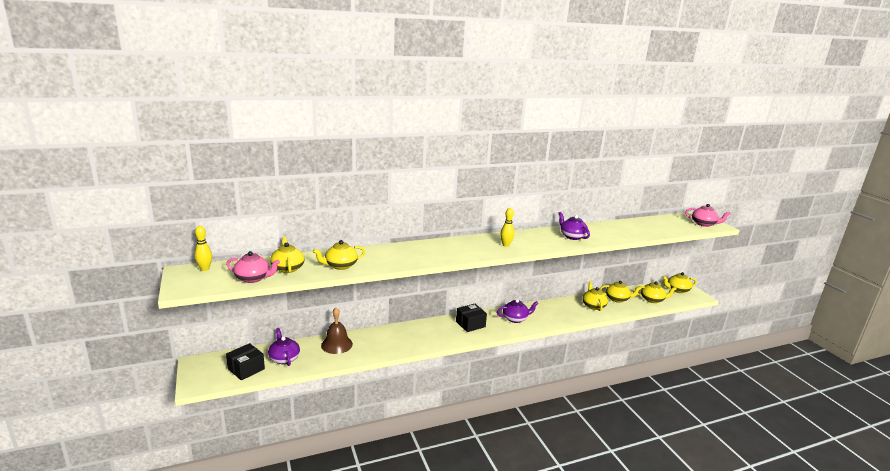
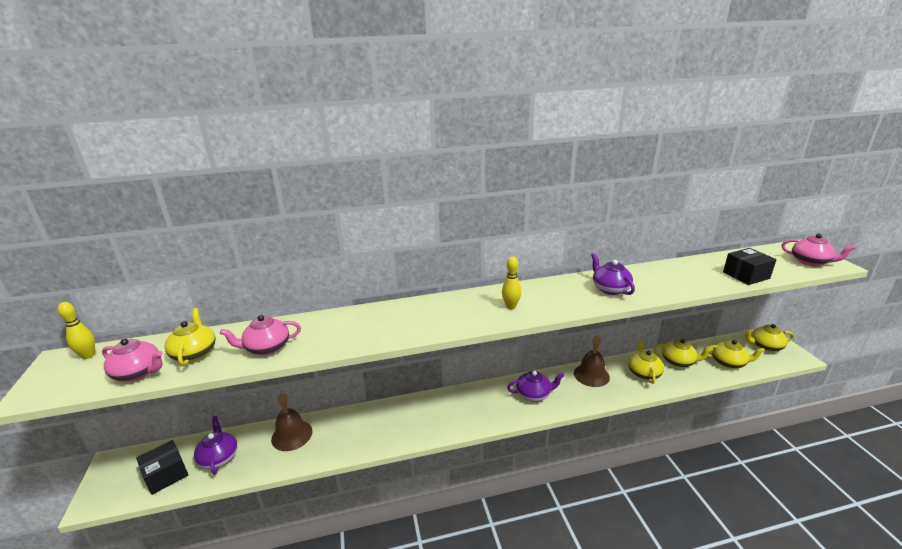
camera: 10 degrees right, 5 degrees up
yellow teapot [313,240,365,270] -> pink teapot [220,315,301,355]
black box [456,304,487,332] -> black box moved to [723,248,777,285]
none -> brown bell [574,335,610,387]

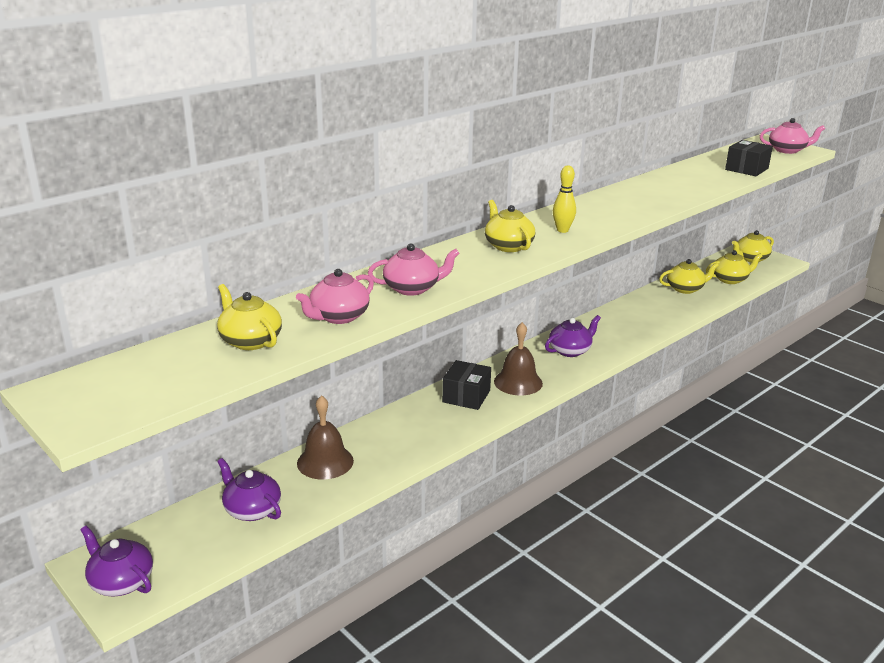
camera: 30 degrees left, 0 degrees up
yellow bowling pin [58,302,95,359] -> none
pink teapot [102,339,163,381] -> pink teapot moved to [368,243,460,296]
black box [136,440,188,495] -> black box moved to [442,360,491,410]
brown bell [574,335,610,387] -> brown bell moved to [494,322,543,396]
purple teapot [591,253,635,295] -> purple teapot moved to [80,526,153,596]
yellow teapot [628,339,664,384] -> yellow teapot moved to [485,200,535,252]

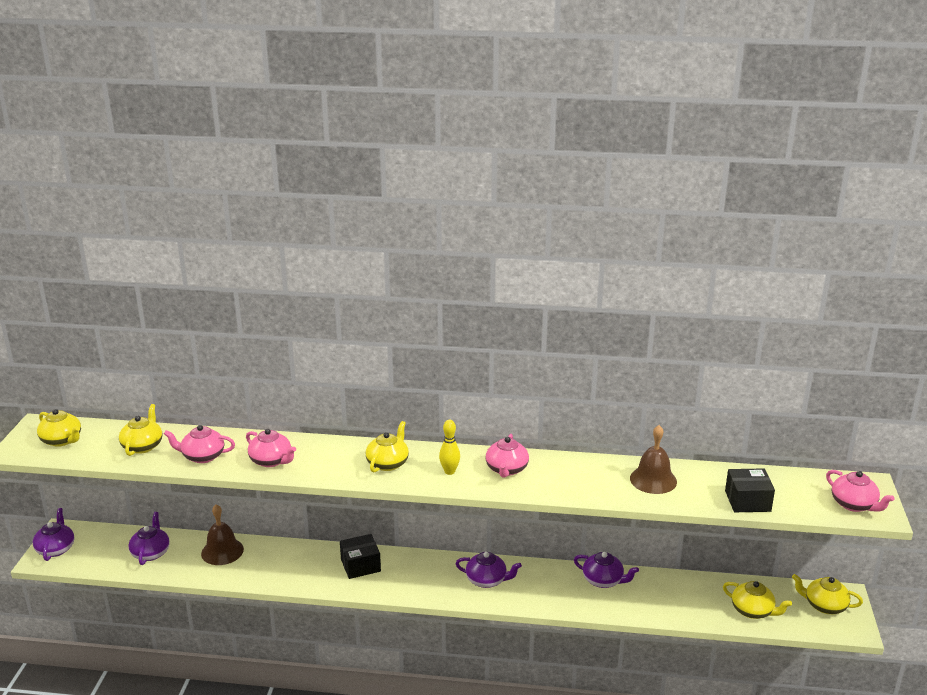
camera: 50 degrees right, 0 degrees up
brown bell [494,322,543,396] -> brown bell moved to [630,425,677,494]
yellow teapot [659,259,719,294] -> yellow teapot moved to [37,409,81,447]
none -> pink teapot [486,434,529,478]
none -> purple teapot [574,552,639,588]

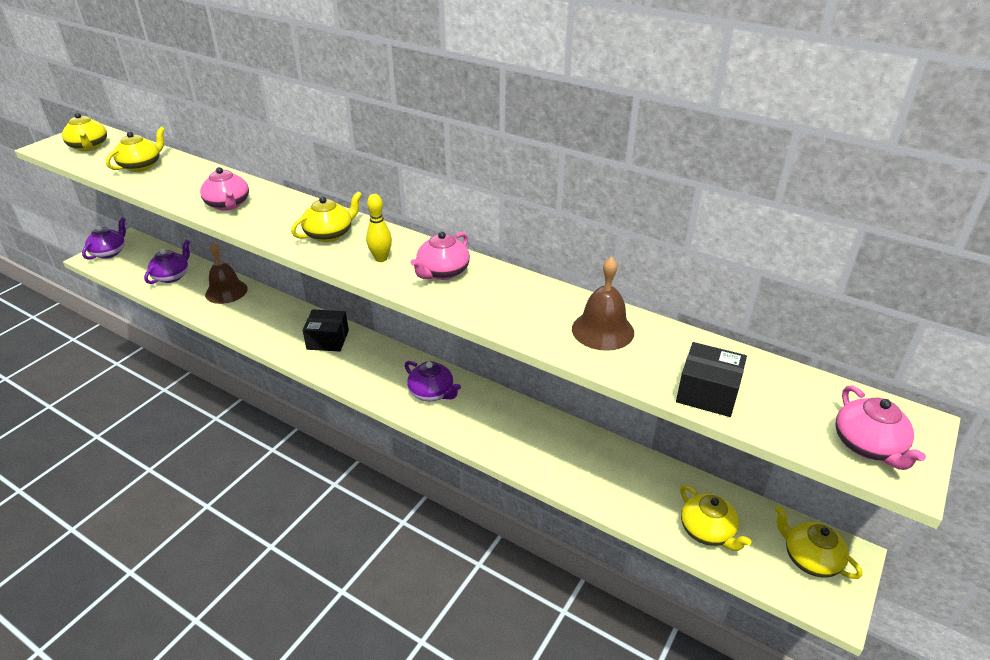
camera: 25 degrees right, 10 degrees up
pink teapot [164,425,235,463] -> none
purple teapot [574,552,639,588] -> none

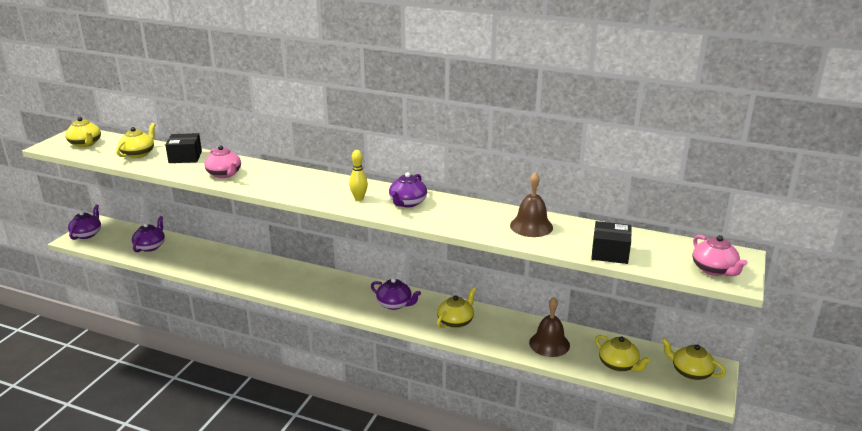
camera: 10 degrees left, 10 degrees down
brown bell [205,243,248,304] -> brown bell moved to [529,297,570,357]
yellow teapot [291,191,362,242] -> yellow teapot moved to [437,288,476,328]
black box [303,310,349,351] -> black box moved to [165,133,202,163]
pink teapot [411,231,470,280] -> purple teapot [389,172,427,207]

